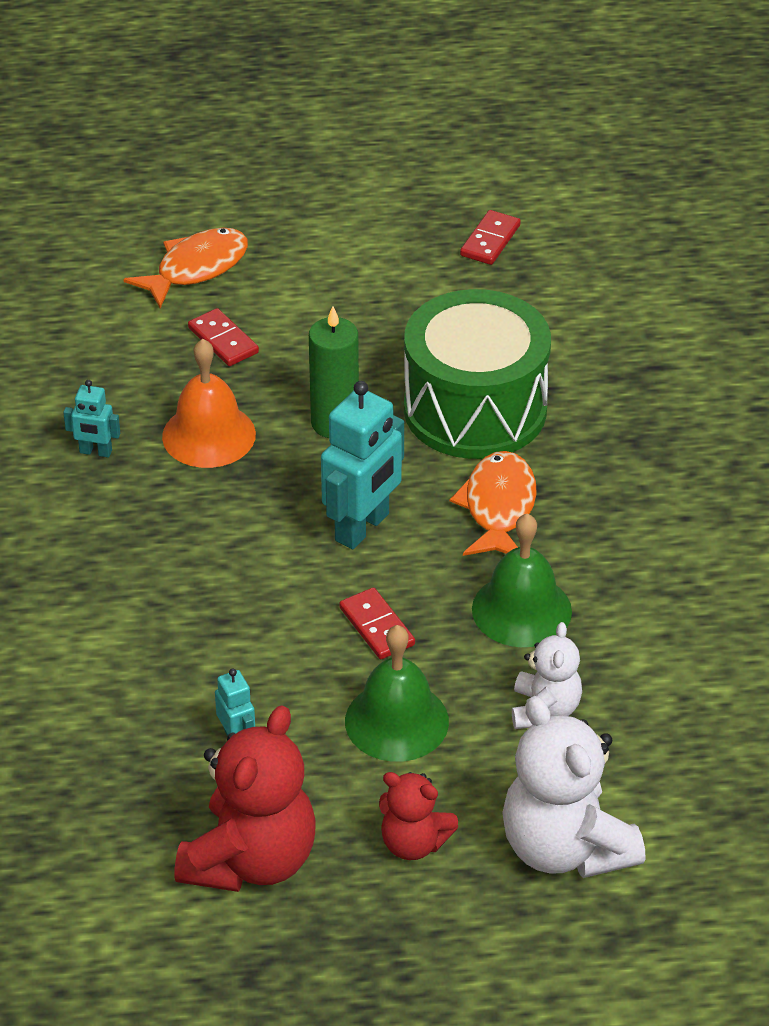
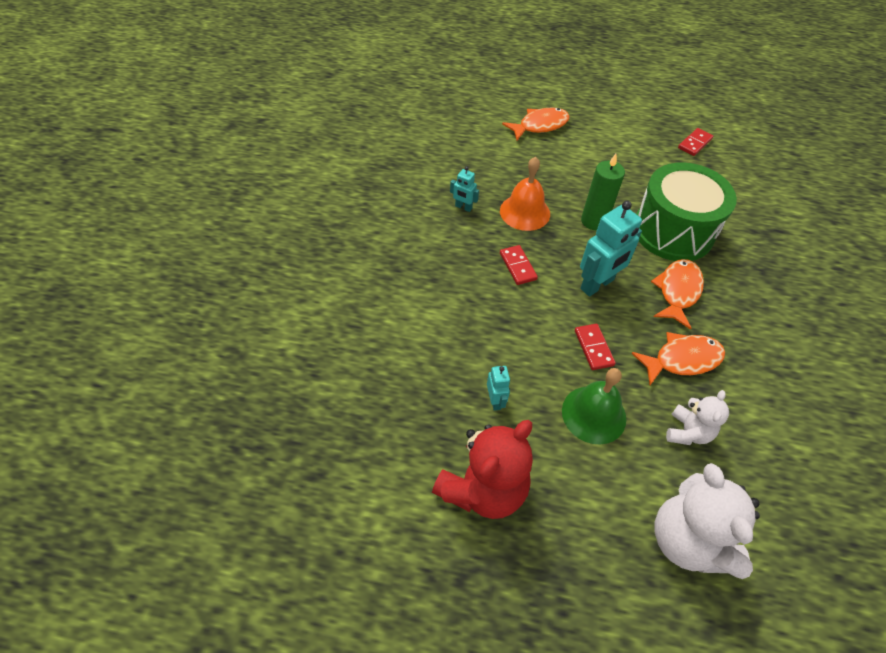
camera: 15 degrees right, 10 degrees up
red domino [188,308,259,366] -> red domino moved to [500,245,538,285]
red teddy bear [379,772,458,860] -> none
green bell [472,513,572,647] -> orange fish [632,332,725,385]

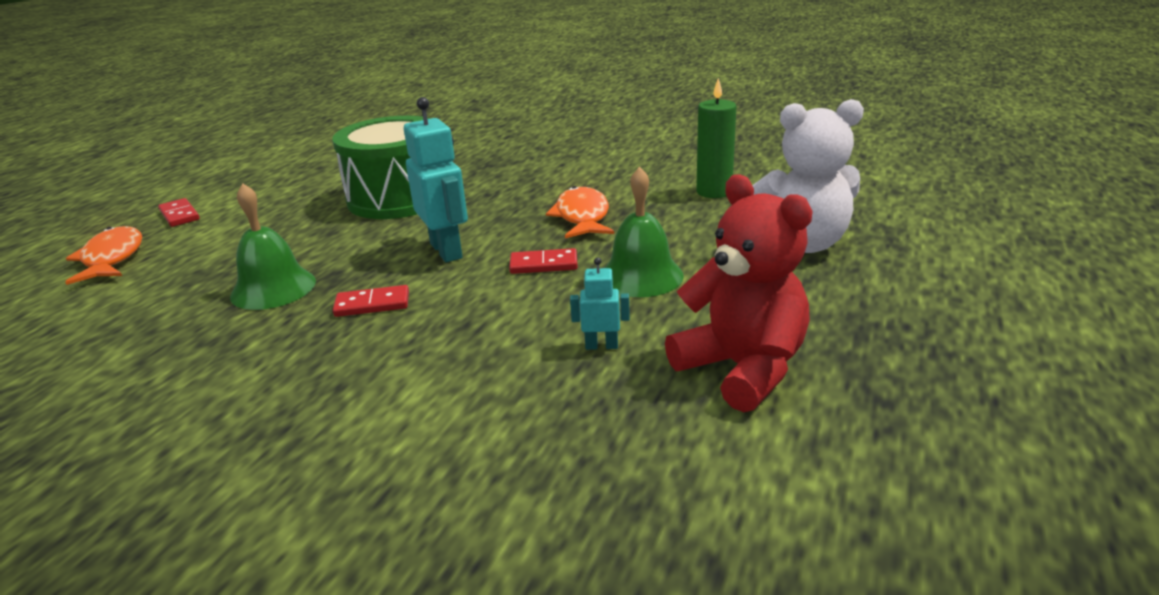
camera: 75 degrees left, 25 degrees down
turquoise robot [450,166,479,212] -> none
orange bell [500,157,550,231] -> green bell [230,183,316,310]
green candle [581,154,625,230] -> green candle moved to [696,78,736,198]
orange fish [651,259,704,330] -> none
white teddy bear [666,390,729,445] -> none
red domino [678,128,713,156] -> red domino moved to [158,198,200,227]

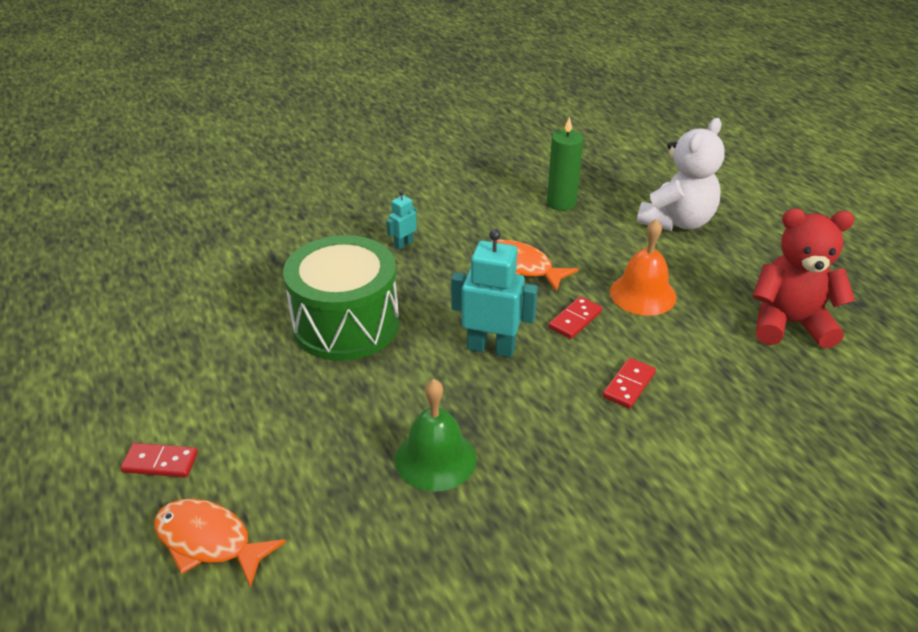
camera: 50 degrees left, 10 degrees up
red domino [333,285,409,317] -> red domino moved to [602,358,656,409]
turquoise robot [570,257,630,350] -> turquoise robot moved to [386,191,417,250]
green bell [604,167,684,297] -> orange bell [610,219,677,316]

